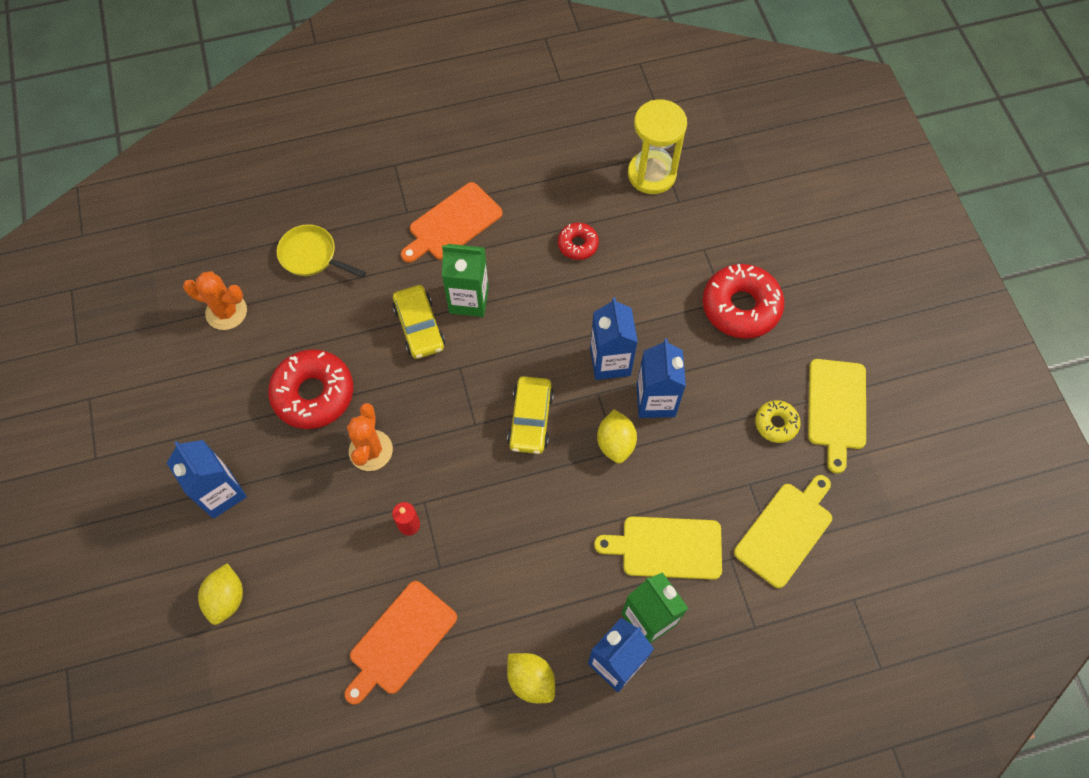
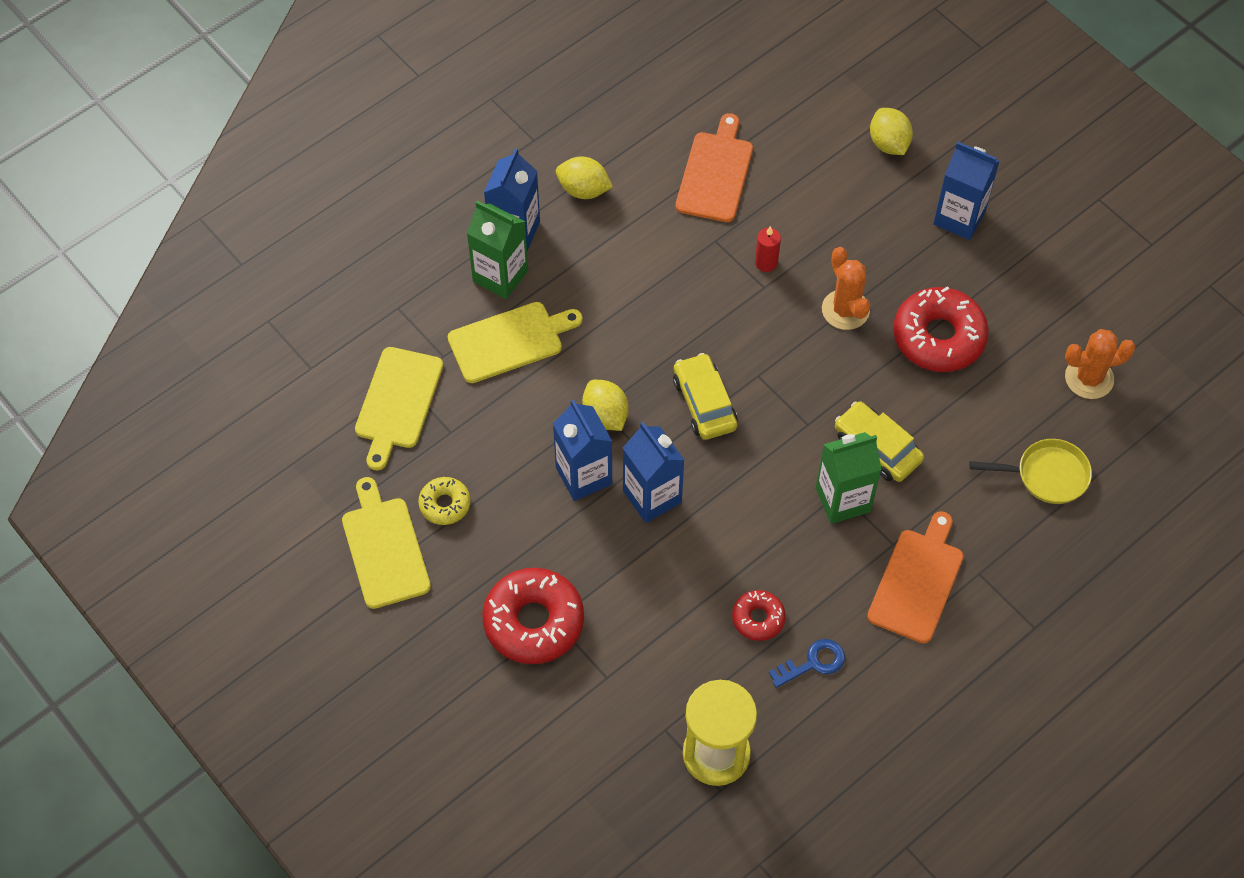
camera: 155 degrees right, 5 degrees down
none -> blue key [769,639,845,688]

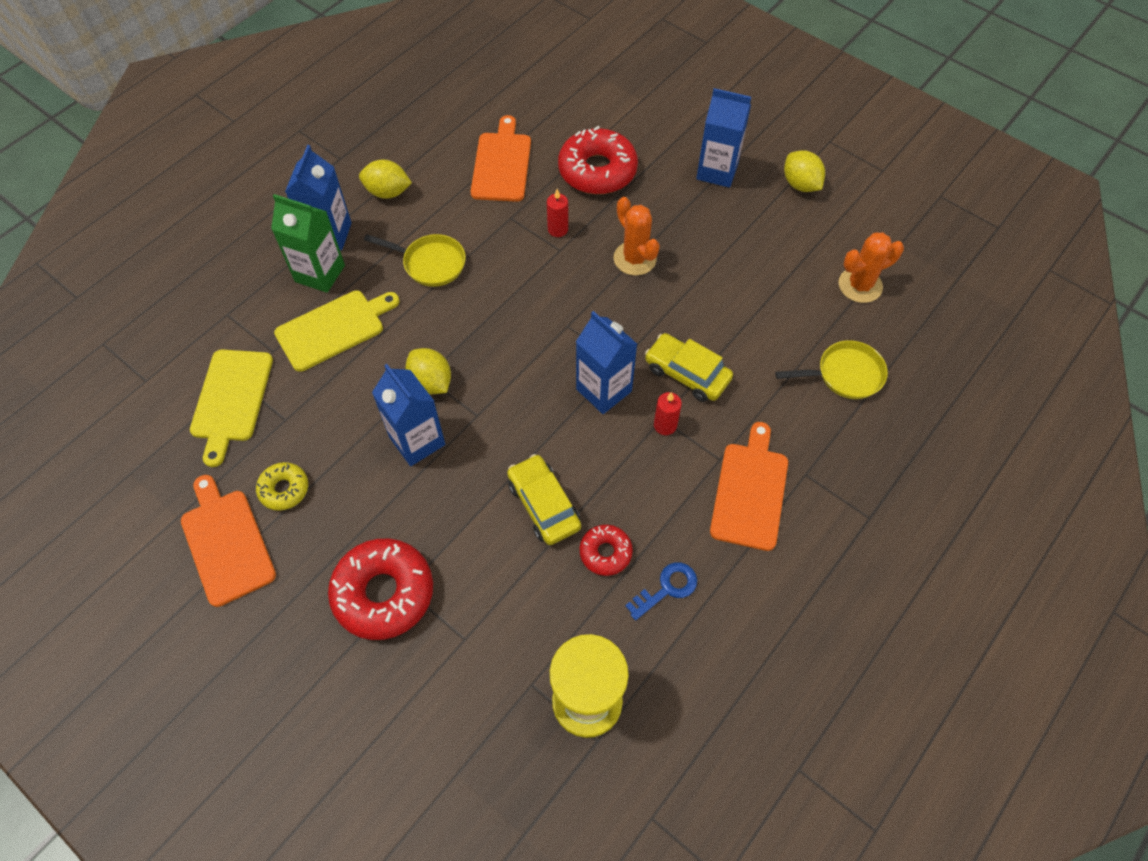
camera: 10 degrees left, 0 degrees up
yellow cutting board [342,477,431,609] -> orange cutting board [181,475,276,607]
blue carton [623,422,684,523] -> blue carton moved to [576,311,637,414]
yellow car [673,353,738,440] -> yellow car moved to [507,454,581,545]
green carton [816,432,882,524] -> red candle [654,392,682,435]
yellow lemon [870,108,913,155] -> yellow lemon moved to [784,150,825,192]
red donut [893,286,989,372] -> red donut moved to [558,126,638,194]
none -> yellow pan [364,234,466,287]

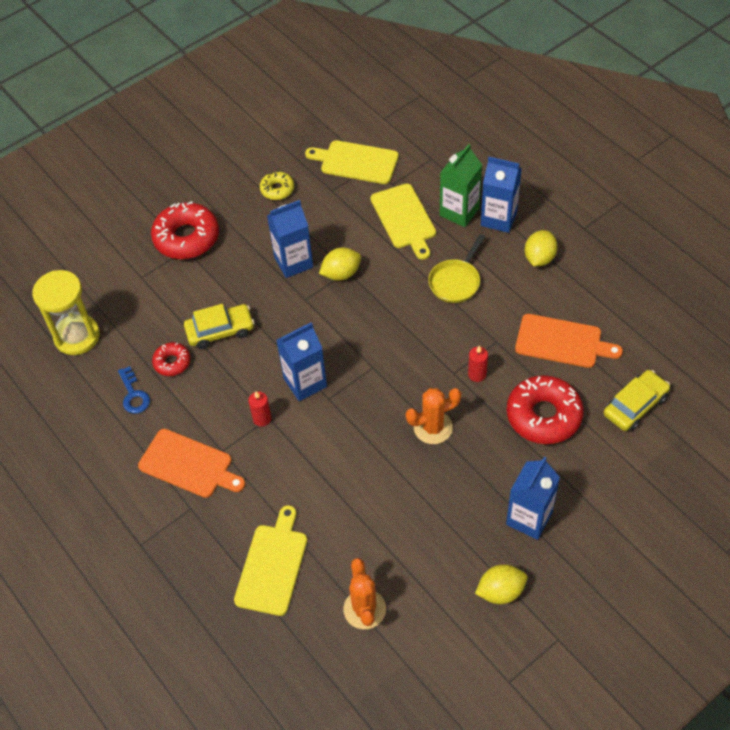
camera: 105 degrees right, 5 degrees down
orange cutting board [181,475,276,607] -> none
yellow car [645,333,733,402] -> yellow car moved to [604,370,670,431]
yellow pan [775,340,888,399] -> yellow cutting board [234,505,307,616]

